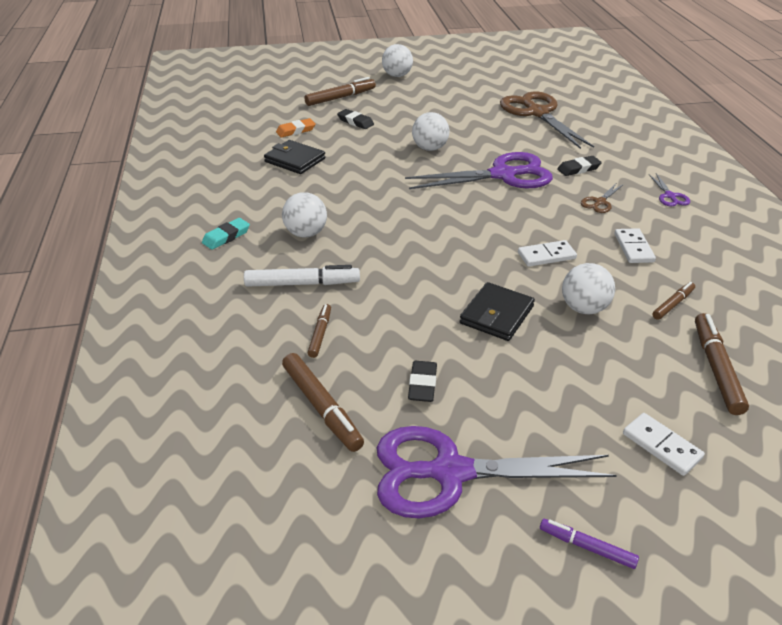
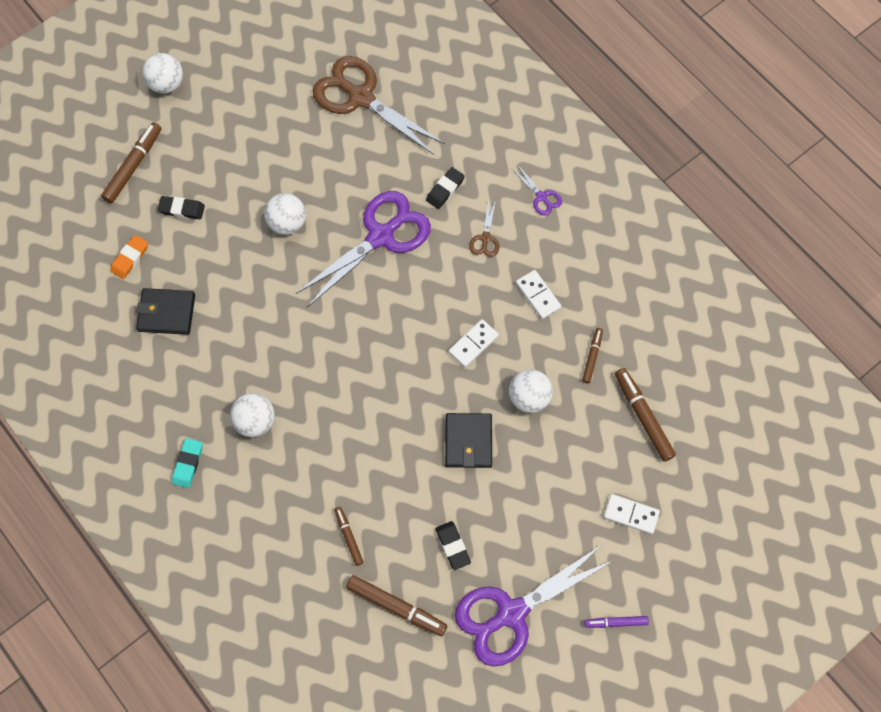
camera: 30 degrees left, 30 degrees up
white marker [244,265,360,287] -> none

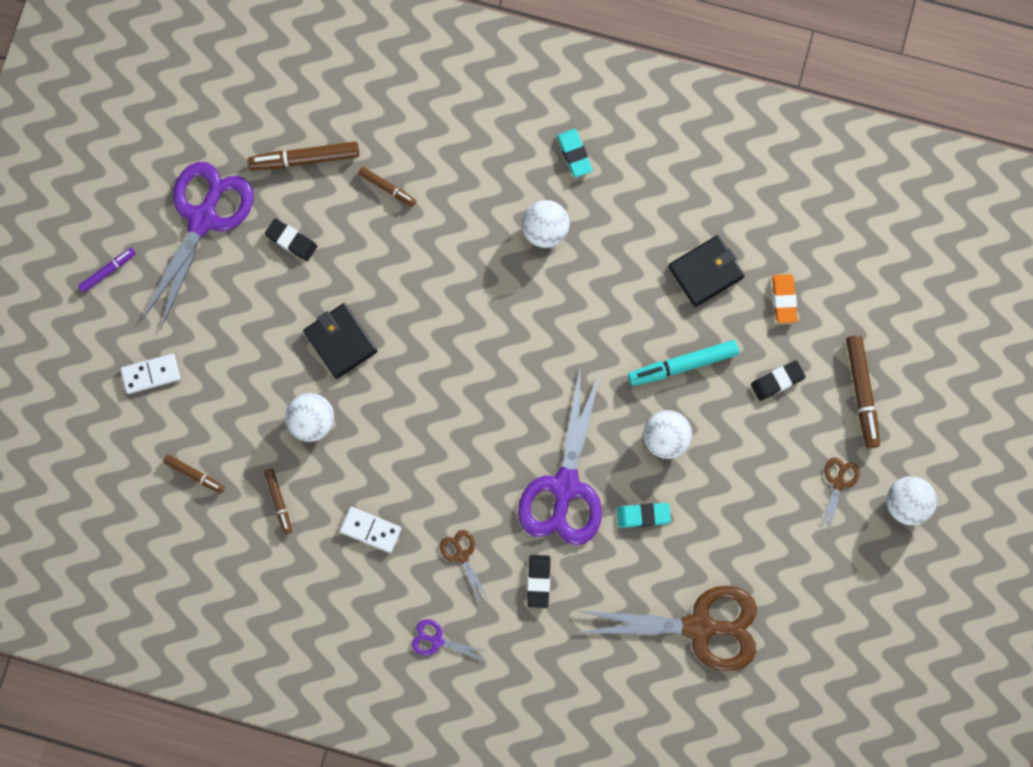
camera: 145 degrees right, 10 degrees up
white domino [448,319,499,368] -> none
brown marker [615,368,676,462] -> brown marker [163,455,225,493], size x0.58
none -> turquoise eraser [617,503,671,528]
none -> turquoise marker [628,340,739,386]
none -> brown scissors [821,457,860,532]

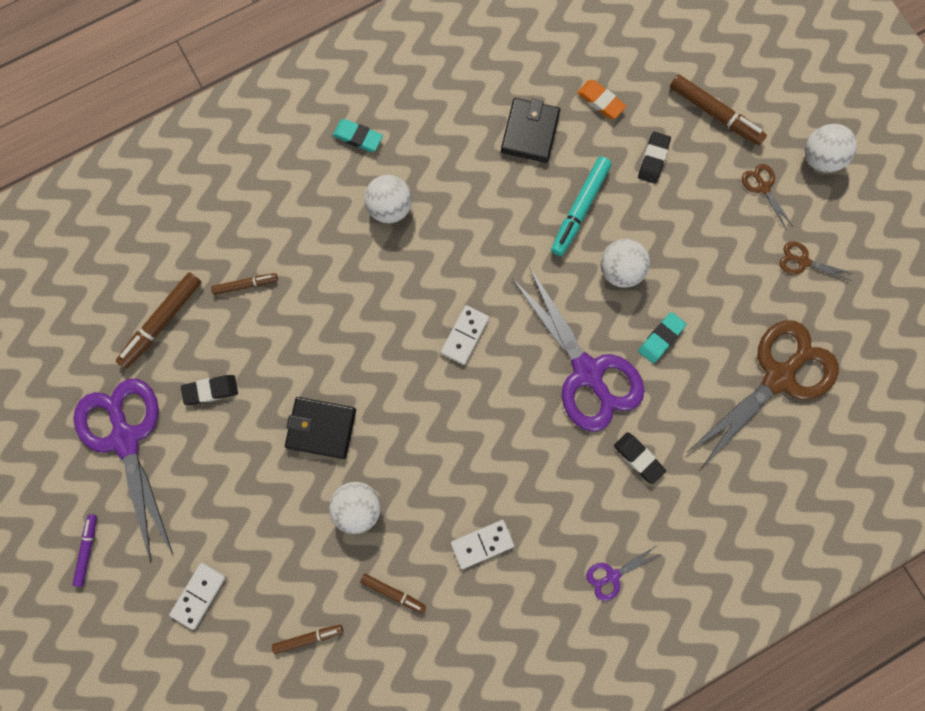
camera: 45 degrees left, 0 degrees up
brown scissors [440,530,489,602] -> brown scissors moved to [780,241,854,281]
none -> white domino [441,305,489,365]

